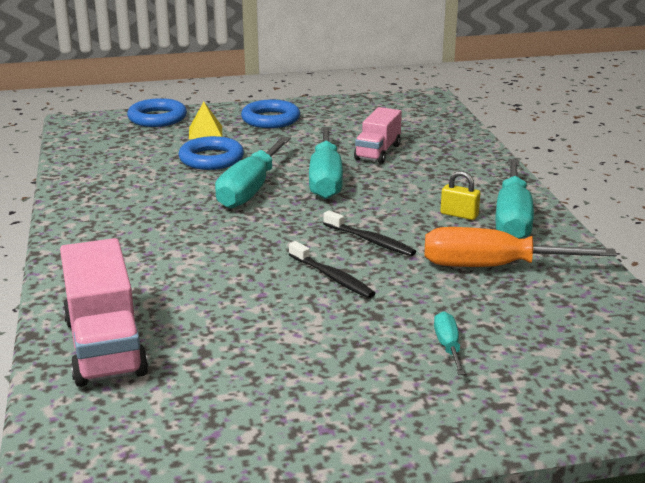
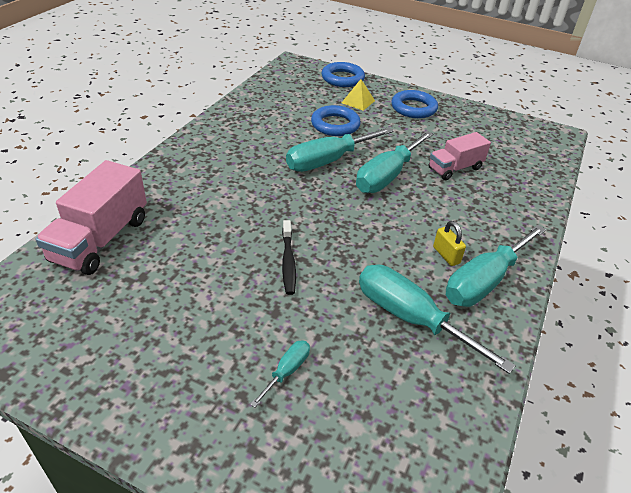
camera: 35 degrees right, 15 degrees up
black toothbrush [323,211,416,256] -> none
orange screwdriver [425,227,617,267] -> turquoise screwdriver [359,265,516,374]

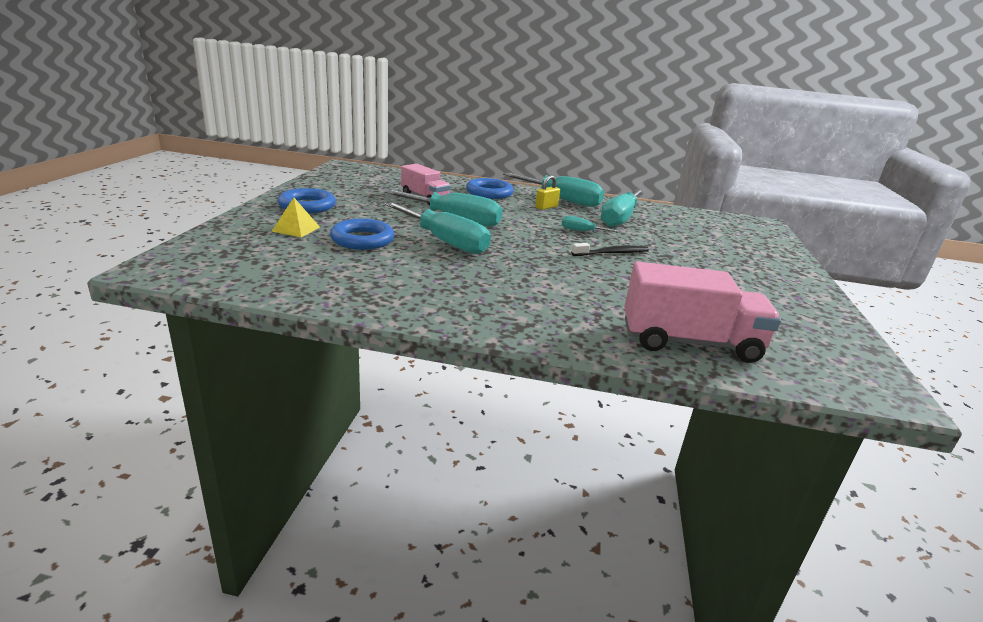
camera: 105 degrees left, 15 degrees down
turquoise screwdriver [250,340,310,408] -> turquoise screwdriver moved to [562,216,622,233]
blue ring [322,62,365,87] -> blue ring moved to [466,178,514,199]

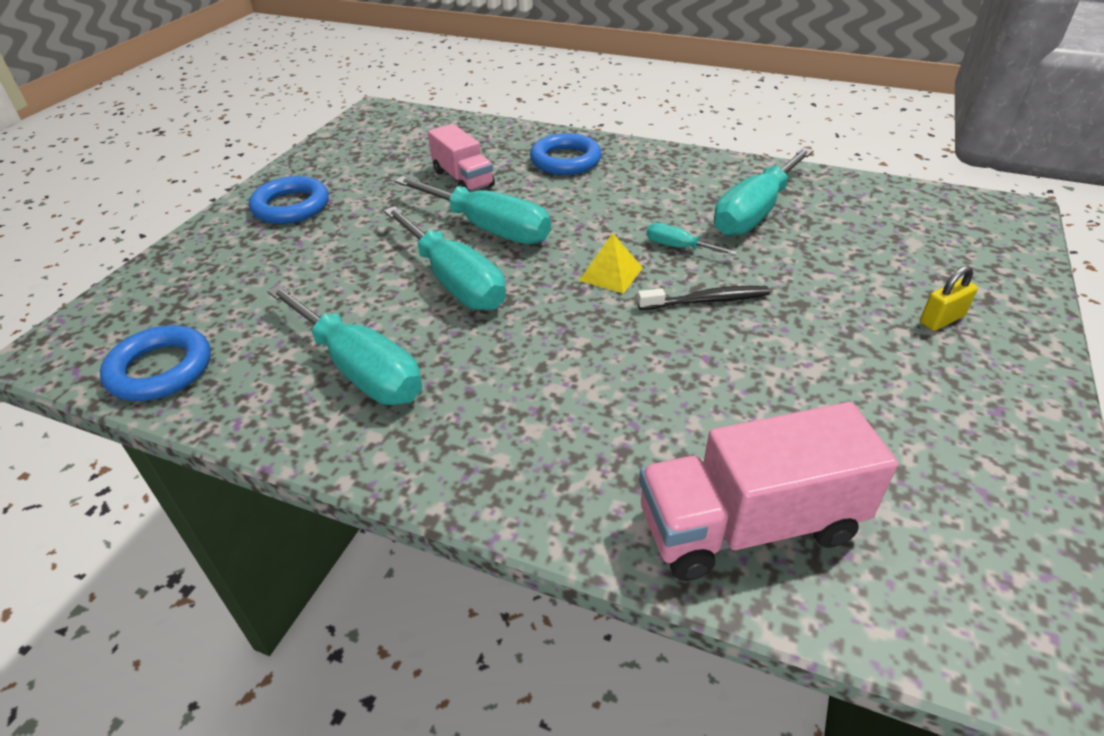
camera: 15 degrees right, 15 degrees up
yellow pyramid [272,198,320,238] -> yellow pyramid moved to [579,233,643,294]
blue ring [330,219,395,250] -> blue ring moved to [100,325,211,401]
turquoise screwdriver [503,172,604,207] -> turquoise screwdriver moved to [267,285,422,405]
yellow padlock [535,175,560,210] -> yellow padlock moved to [920,266,978,331]
pink truck [624,262,781,363] -> pink truck turned 150 degrees clockwise [639,402,898,581]

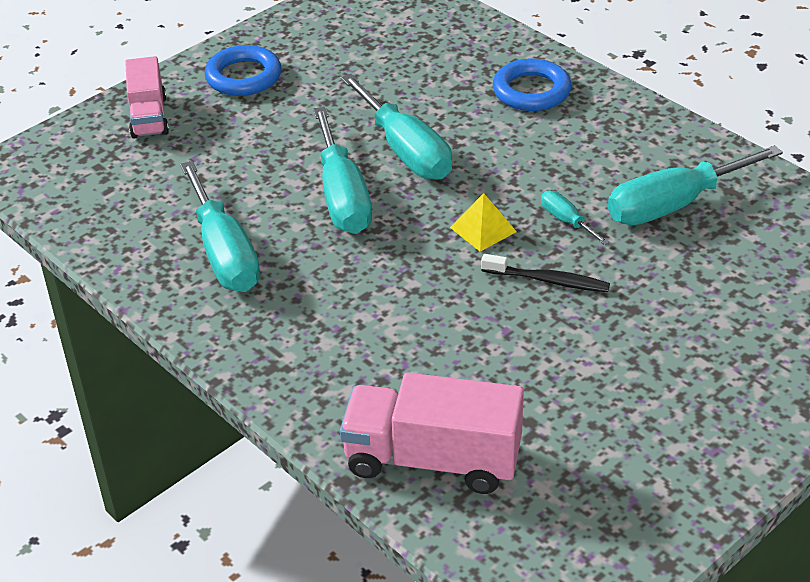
camera: 25 degrees right, 0 degrees up
blue ring [100,325,211,401] -> none
pink truck [428,124,495,192] -> pink truck moved to [125,56,169,139]
yellow padlock [920,266,978,331] -> none

